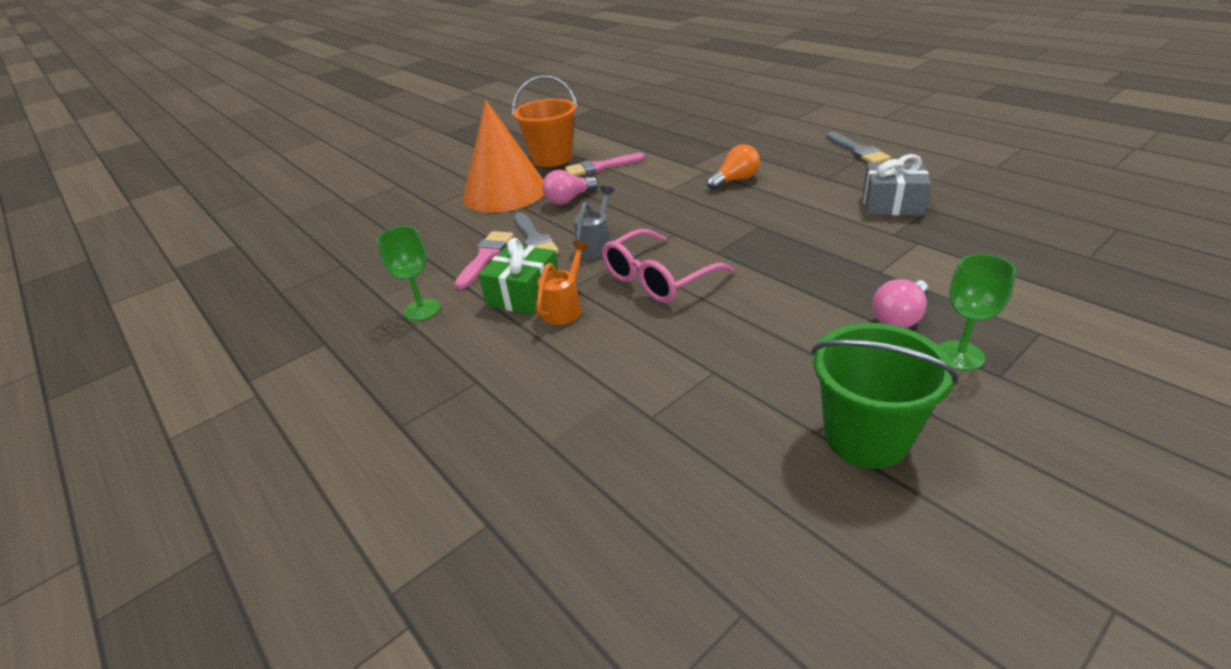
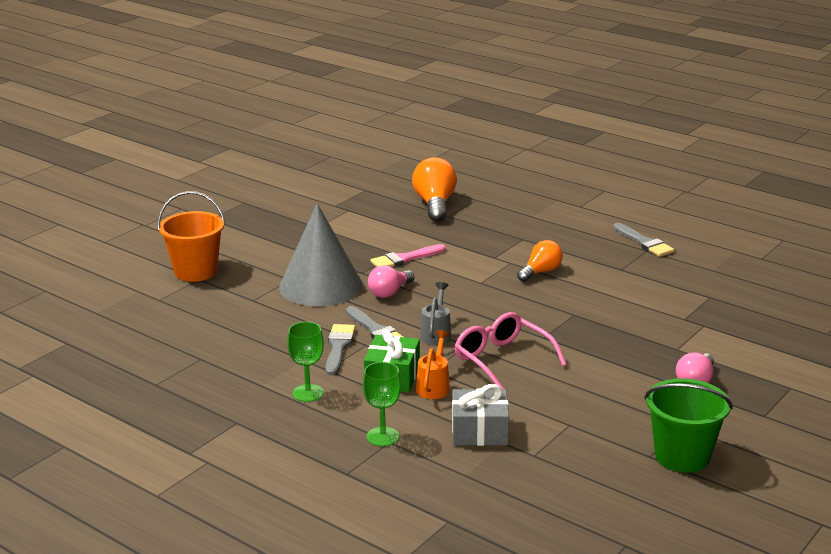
camera: 15 degrees left, 10 degrees down
pink brush [454,231,514,289] -> grey brush [325,324,355,375]
orange cone [463,100,544,213] -> grey cone [279,203,363,306]
orange bucket [512,75,578,167] -> orange bucket moved to [158,191,225,282]
pink glasses [602,229,734,303] -> pink glasses turned 105 degrees clockwise [454,312,566,389]
grey gift [862,154,931,216] -> grey gift moved to [452,384,509,446]
green goblet [938,254,1016,370] -> green goblet moved to [363,362,401,446]
none -> orange light bulb [412,157,457,222]

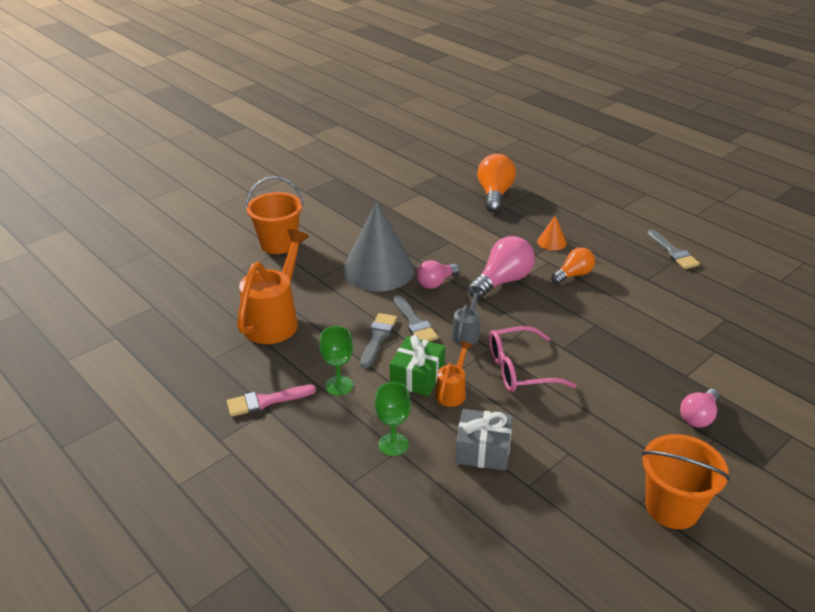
camera: 10 degrees right, 10 degrees up
pink brush [371,244,446,267] -> pink brush moved to [227,385,316,417]
pink glasses [454,312,566,389] -> pink glasses turned 75 degrees counterclockwise [489,326,577,392]
green bucket [644,378,733,473] -> orange bucket [642,434,730,529]
none -> orange watering can [237,229,309,344]
none -> pink light bulb [468,236,535,299]
none -> orange cone [537,215,567,251]

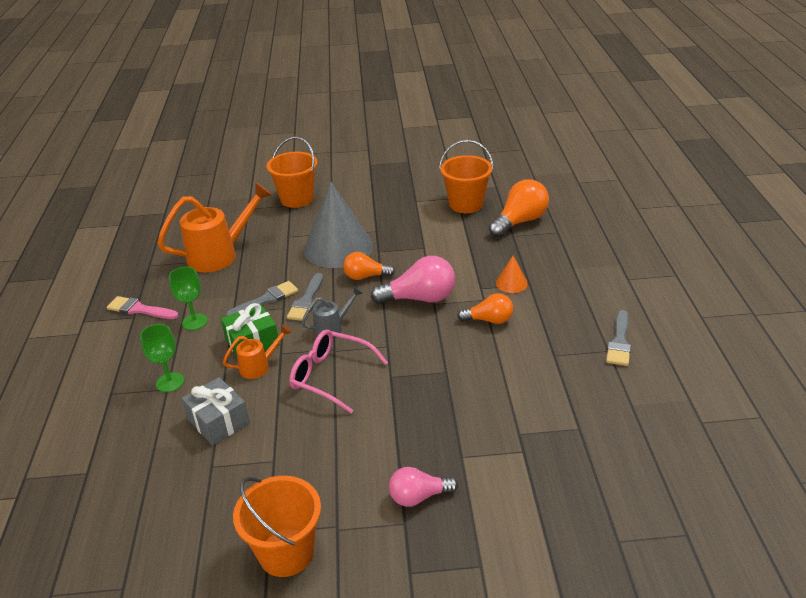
camera: 40 degrees right, 0 degrees up
pink light bulb [416,260,460,289] -> orange light bulb [343,252,395,280]
none -> orange bucket [439,140,494,213]

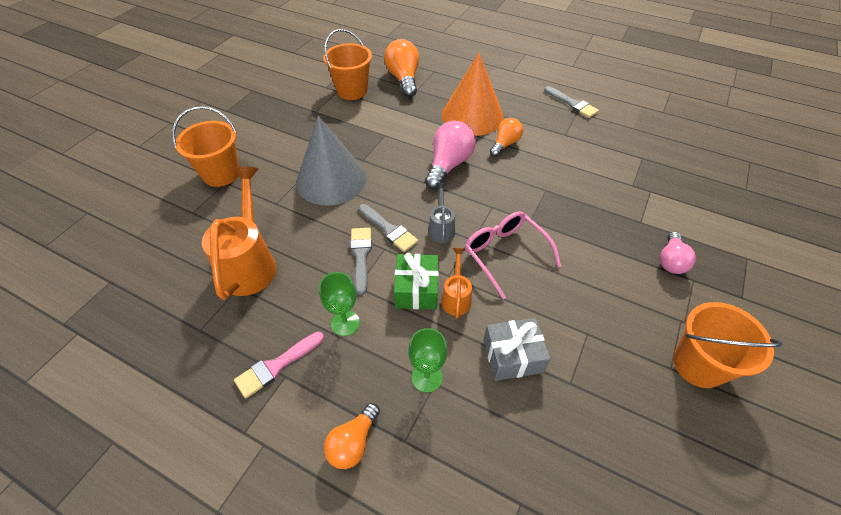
camera: 60 degrees left, 15 degrees up
pink glasses [289,329,388,413] -> pink glasses turned 90 degrees clockwise [465,211,561,299]
orange light bulb [343,252,395,280] -> orange light bulb moved to [324,403,380,469]
orange cone [496,256,528,293] -> orange cone [442,52,504,136], size x2.37

